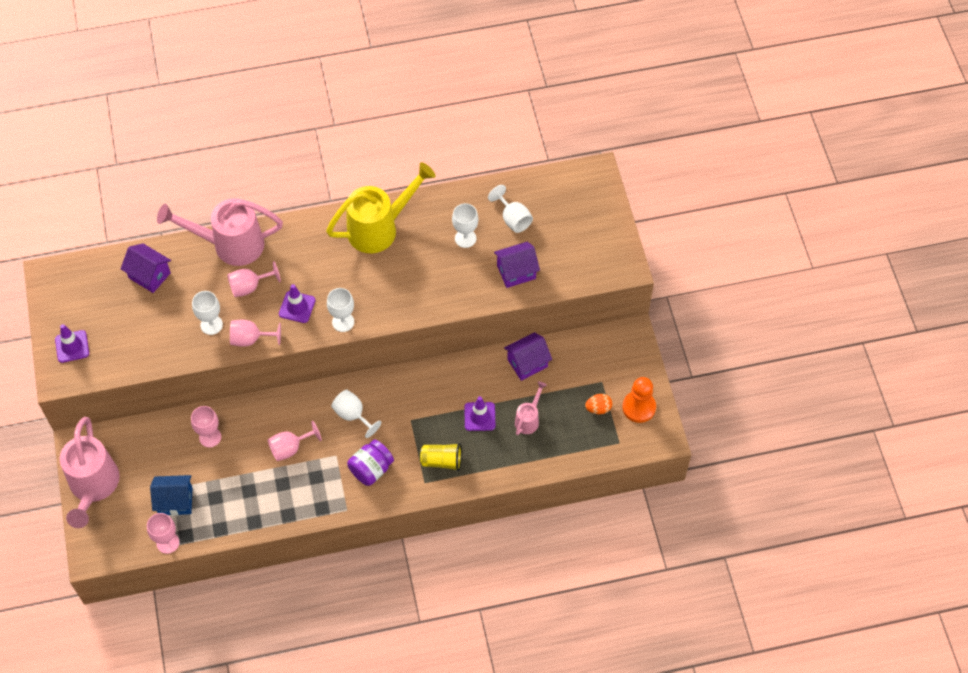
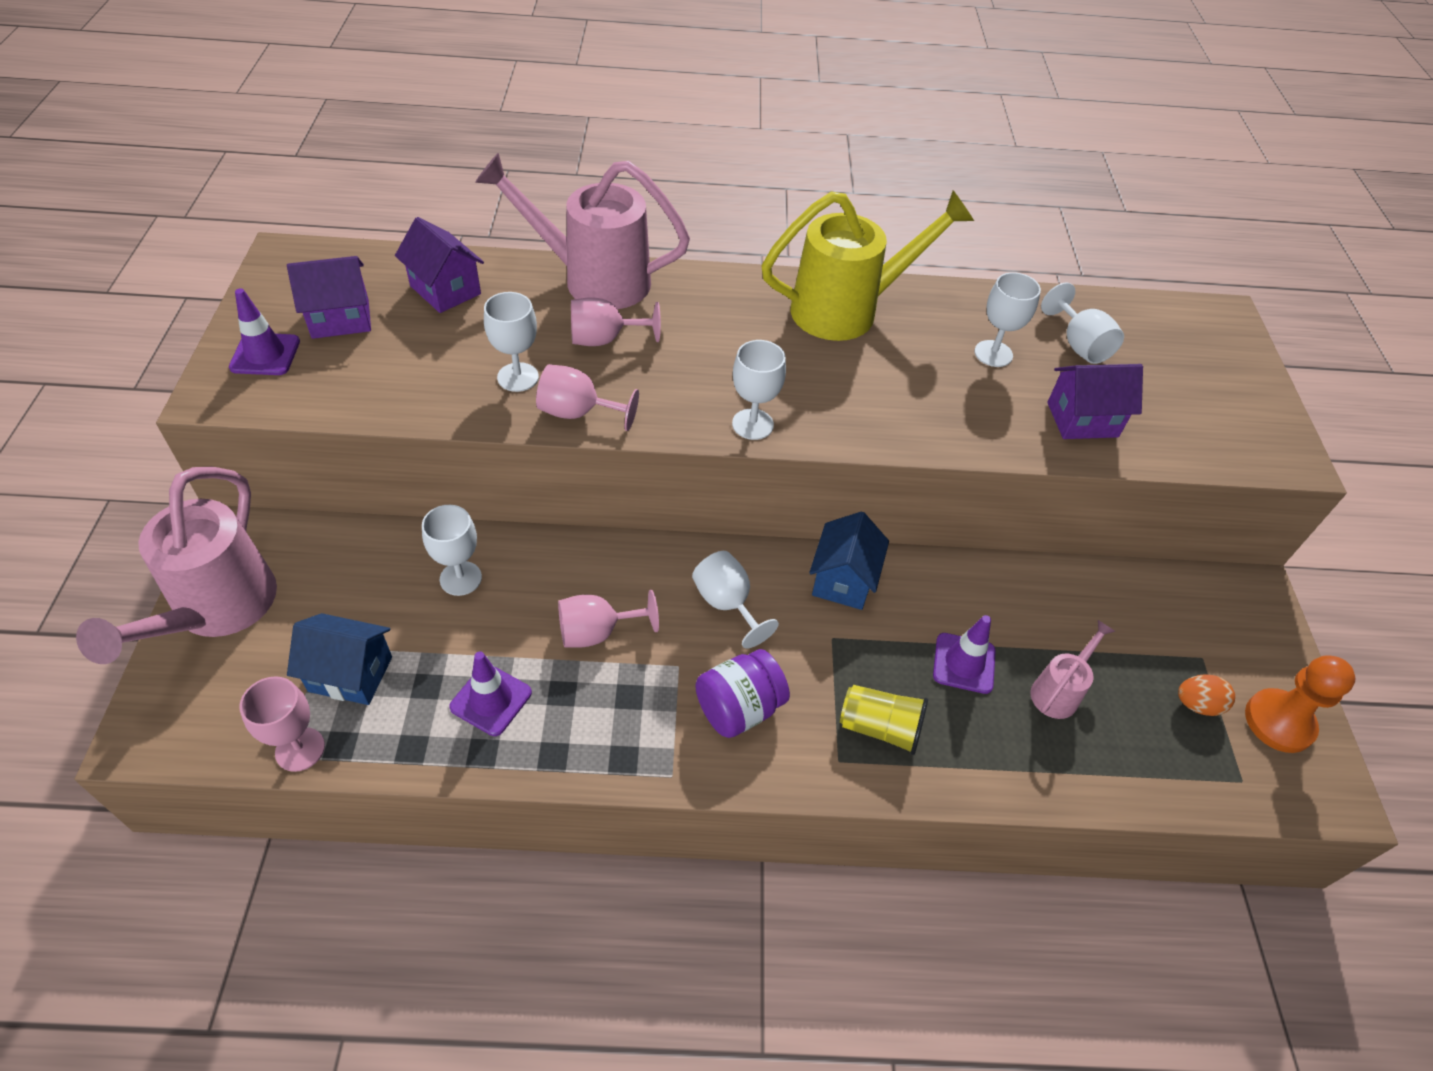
camera: 10 degrees right, 10 degrees down
pink goblet [191,406,221,448] -> white goblet [422,505,482,596]
purple traffic cone [279,284,315,323] -> purple traffic cone moved to [449,651,532,736]
purple house [504,332,552,381] -> purple house moved to [287,256,371,339]
none -> blue house [809,511,889,610]

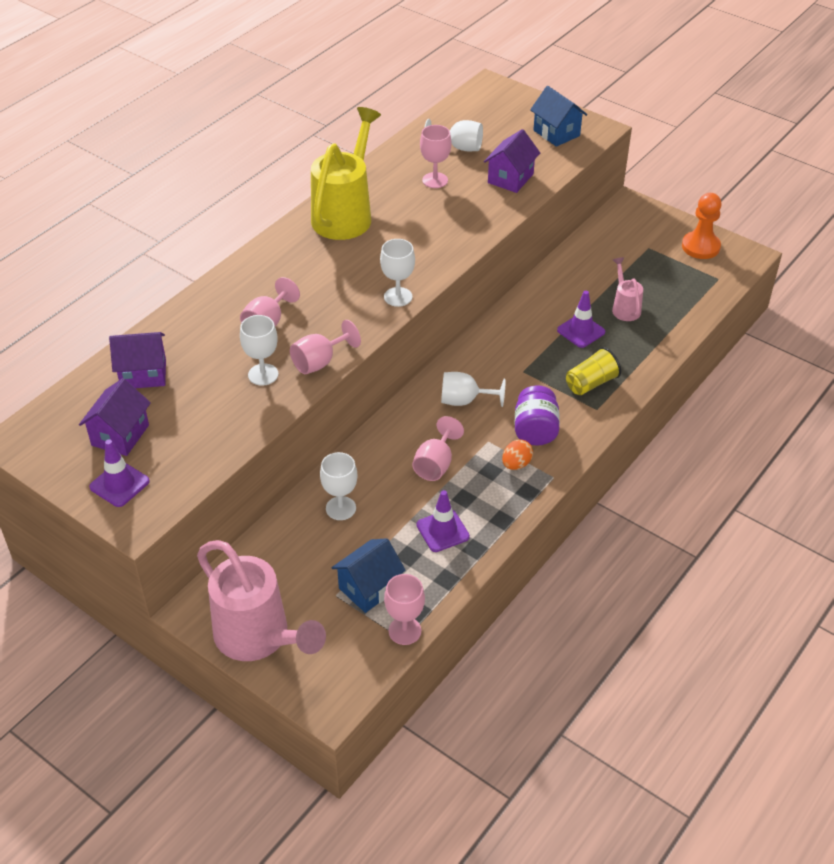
camera: 50 degrees left, 5 degrees down
pink watering can [475,153,690,309] -> none
blue house [809,511,889,610] -> blue house moved to [530,86,587,147]
white goblet [974,272,1041,367] -> pink goblet [420,125,452,188]
orange egg [1178,674,1235,716] -> orange egg moved to [502,439,533,470]

